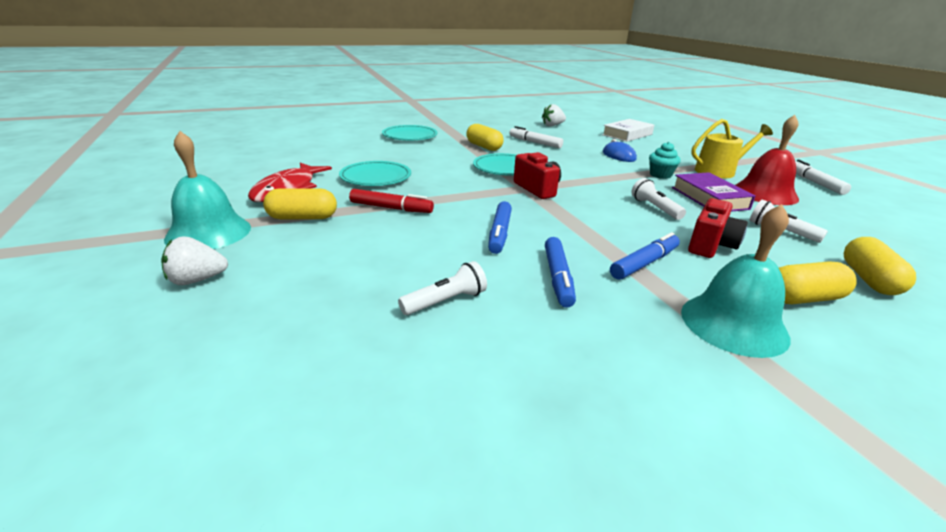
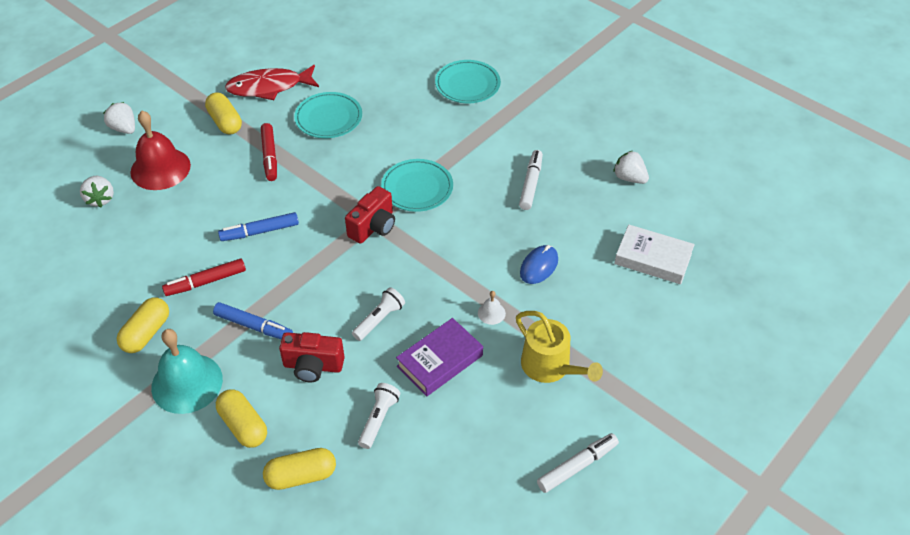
camera: 65 degrees right, 20 degrees up
turquoise bell [164,131,251,249] -> none
white flashlight [398,261,487,315] -> none
yellow capsule [466,124,504,151] -> yellow capsule moved to [117,298,169,353]
blue marker [545,237,576,308] -> red marker [162,259,246,296]
turquoise cupcake [649,142,681,179] -> white bell [478,291,506,325]
red bell [735,115,799,205] -> red bell moved to [131,111,191,190]
none -> white strawberry [80,176,114,207]

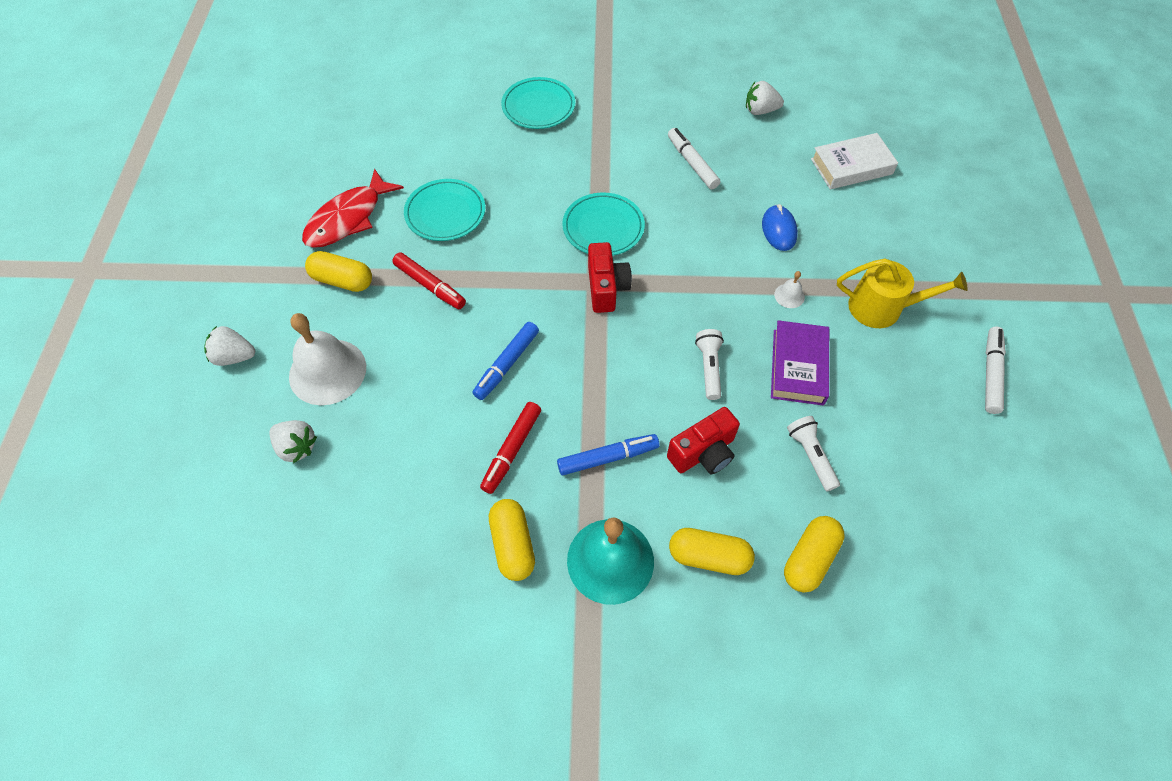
camera: 40 degrees left, 10 degrees up
red bell [131,111,191,190] -> white bell [289,313,366,405]

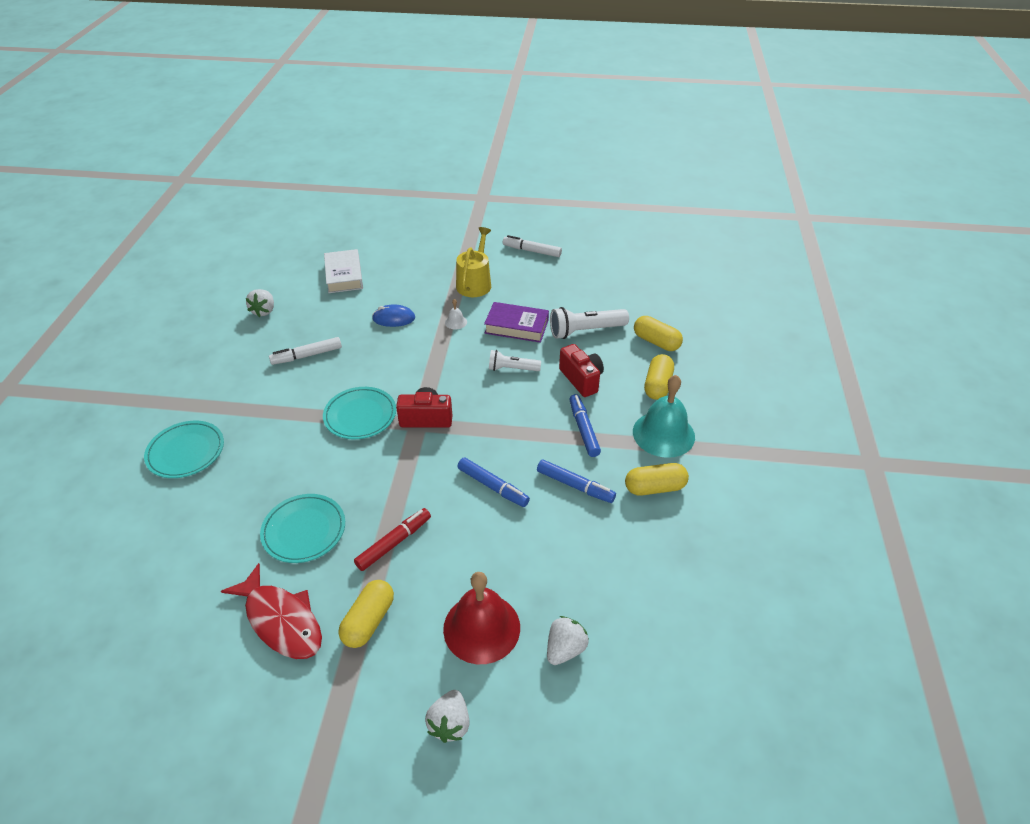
camera: 85 degrees left, 15 degrees down
white bell [289,313,366,405] -> red bell [443,572,520,664]
red marker [480,402,541,494] -> blue marker [537,459,616,503]
white flashlight [787,416,840,491] -> white flashlight [550,307,629,339], size x1.57

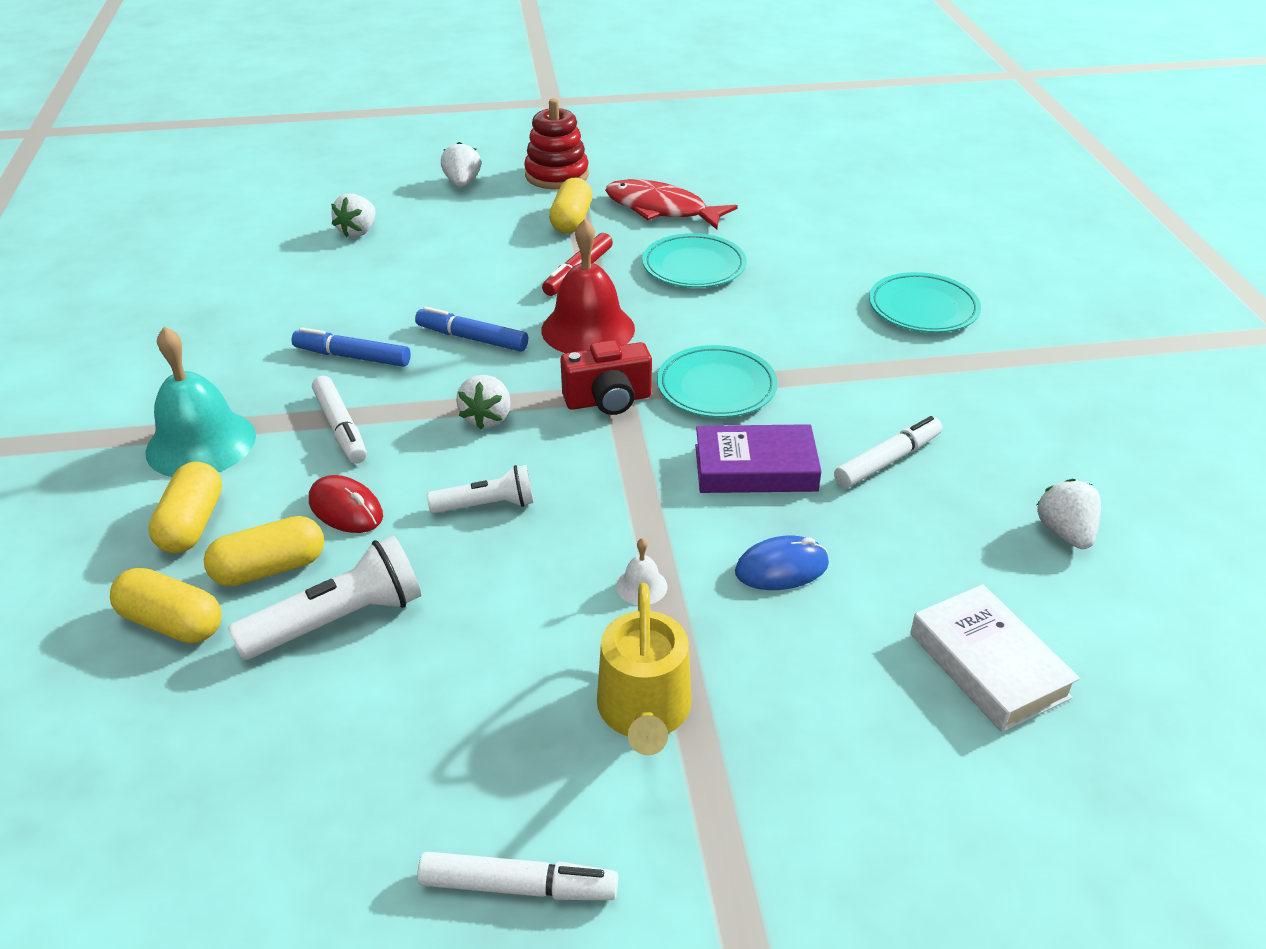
camera: 165 degrees right, 5 degrees down
red bell [443,572,520,664] -> red bell moved to [541,219,635,353]
purple book [484,302,549,343] -> purple book moved to [695,424,822,493]
red camera [559,344,604,397] -> red mouse [309,475,383,533]
blue marker [569,394,601,457] -> white marker [312,376,367,464]
yellow capsule [625,463,689,496] -> yellow capsule moved to [204,516,324,586]
none -> white strawberry [456,375,511,430]
none -> red stacking toy [524,98,589,189]

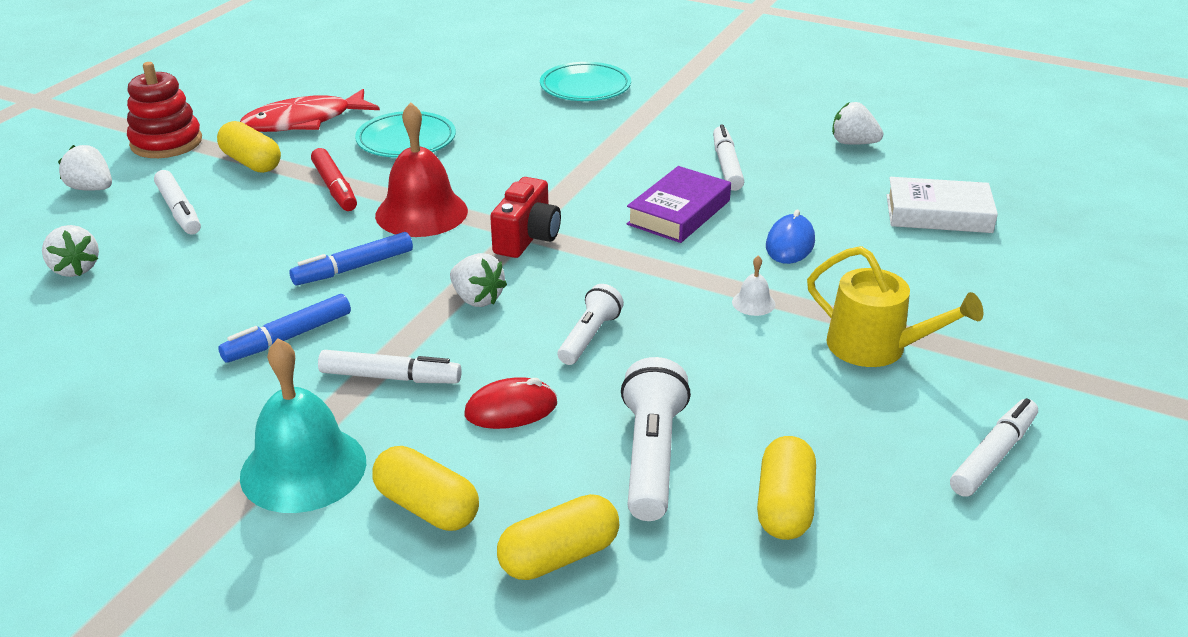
camera: 55 degrees left, 5 degrees down
yellow capsule [204,516,324,586] -> yellow capsule moved to [757,436,816,540]
turquoise plate [657,345,778,418] -> none
none -> white marker [154,170,201,235]

